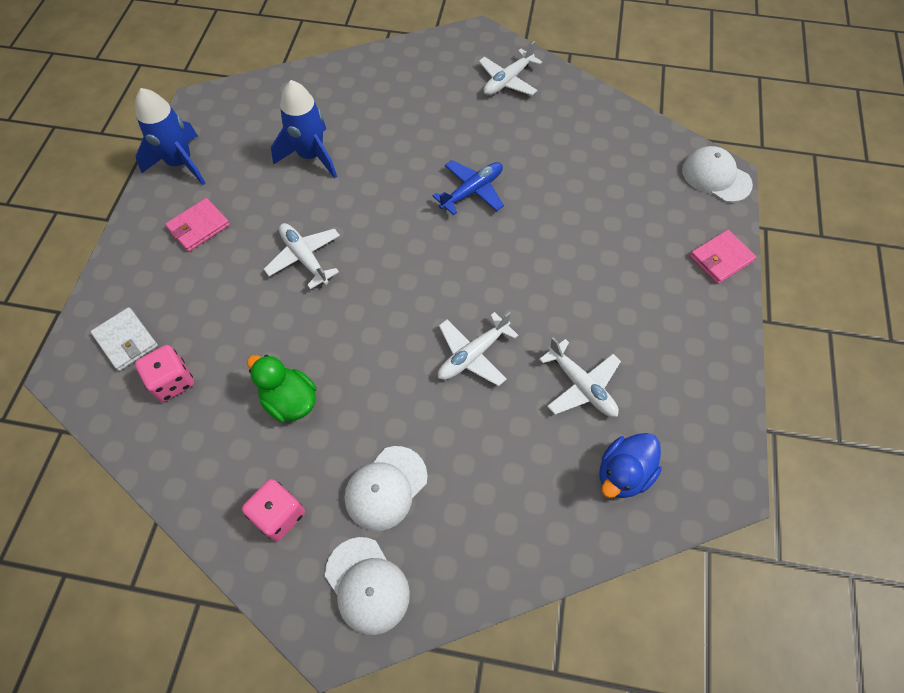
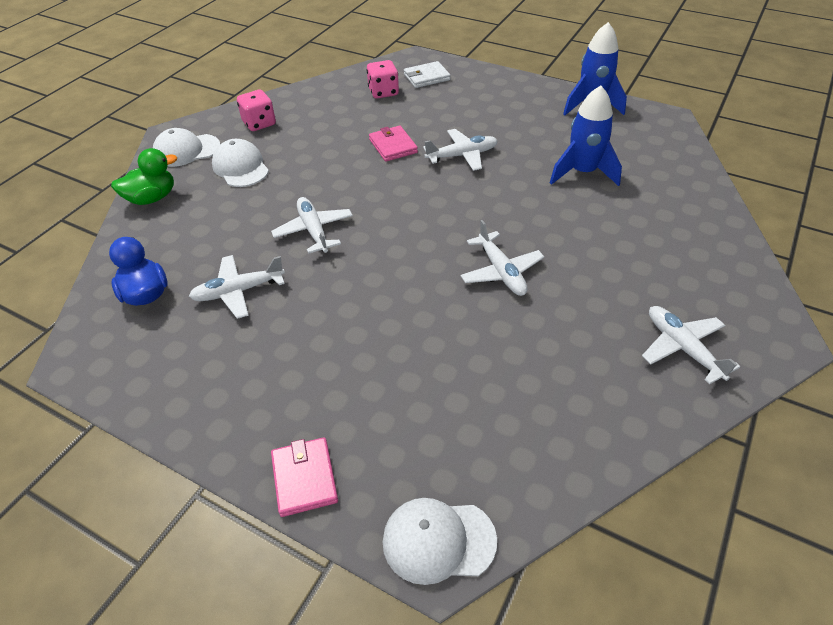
camera: 110 degrees right, 15 degrees down
pink wallet [165,198,230,252] -> pink wallet moved to [369,126,418,162]
green duck [247,355,316,422] -> green duck moved to [111,148,177,205]
blue plane [433,160,504,215] -> white plane [461,220,544,296]
white cap [682,146,753,203] -> white cap turned 150 degrees counterclockwise [383,498,497,585]

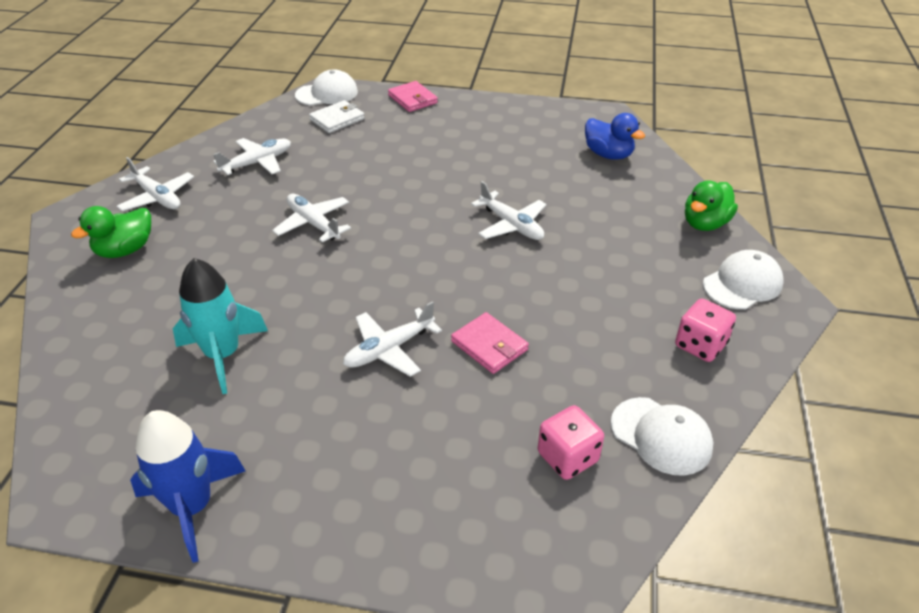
camera: 160 degrees right, 5 degrees down
white plane [189,255,285,319] -> white plane moved to [213,138,291,175]
white cap [212,139,269,187] -> white cap moved to [611,397,713,476]
white wallet [404,61,451,88] -> white wallet moved to [309,100,365,133]
blue rocket [550,85,622,186] -> turquoise rocket [173,258,268,394]
none -> green duck [71,206,151,258]

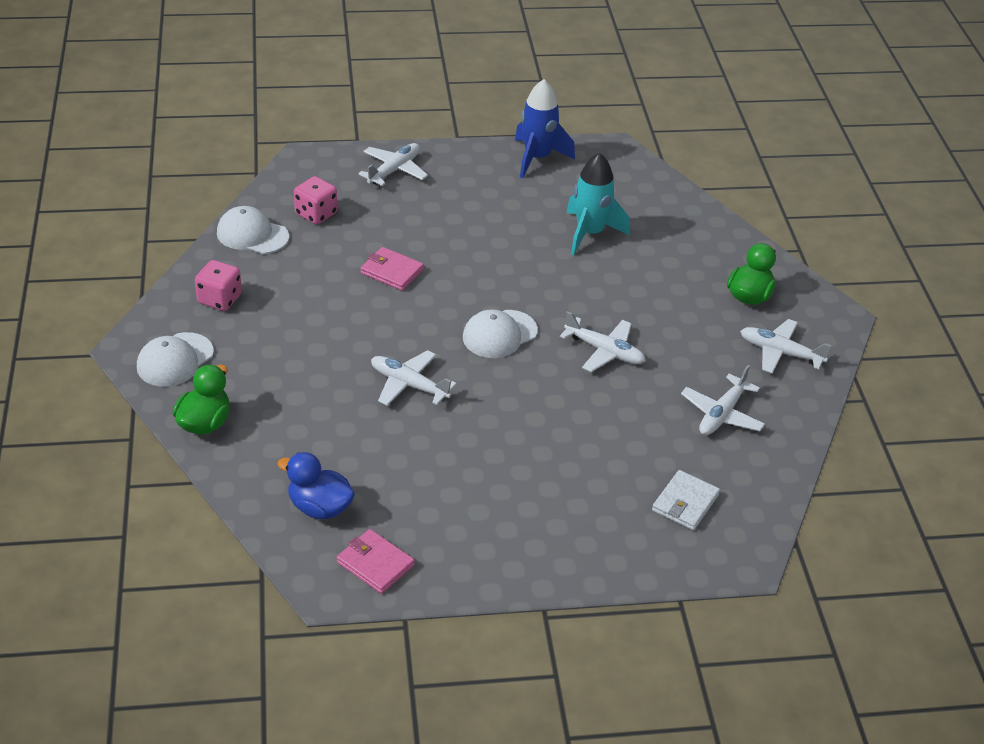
camera: 160 degrees right, 0 degrees up
white cap [295,69,358,105] -> white cap moved to [463,309,538,358]
white plane [343,301,442,377] -> white plane moved to [358,143,428,186]
pink wallet [388,81,438,112] -> pink wallet moved to [337,529,415,594]

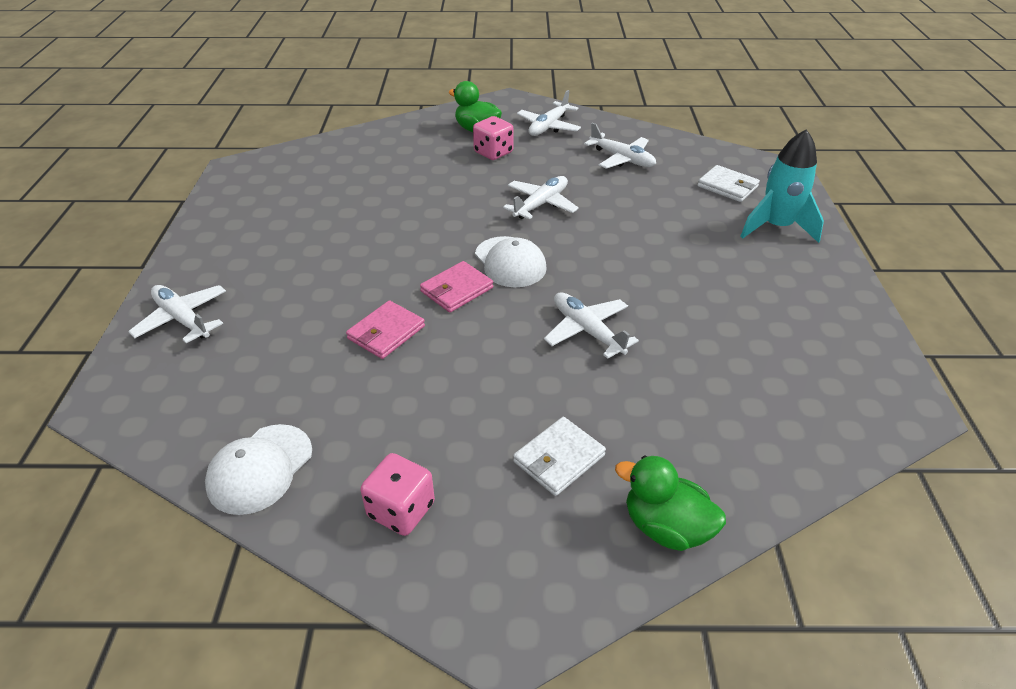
camera: 80 degrees left, 0 degrees up
white cap [137,332,214,387] -> none
blue duck [277,452,355,519] -> none
pink dice [294,176,337,224] -> pink dice moved to [473,116,514,160]
pink wallet [337,529,415,594] -> pink wallet moved to [420,261,493,313]
white plane [371,350,457,406] -> white plane turned 105 degrees clockwise [544,292,639,359]
blue rocket [515,79,575,178] -> none
turquoise rocket [566,153,630,255] -> turquoise rocket moved to [740,129,824,243]
none -> white wallet [513,417,606,496]

